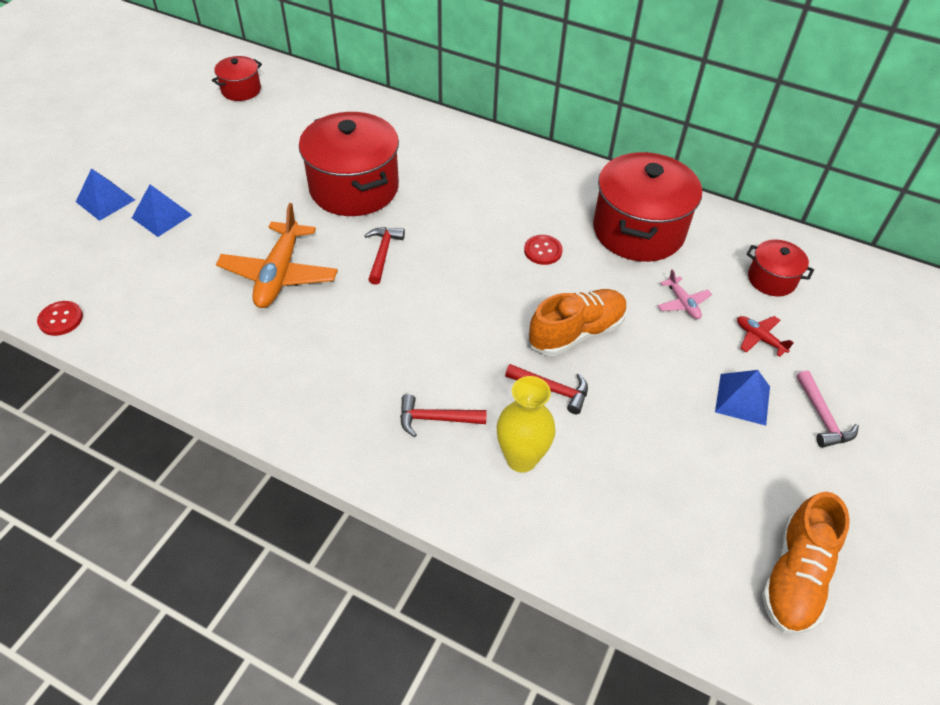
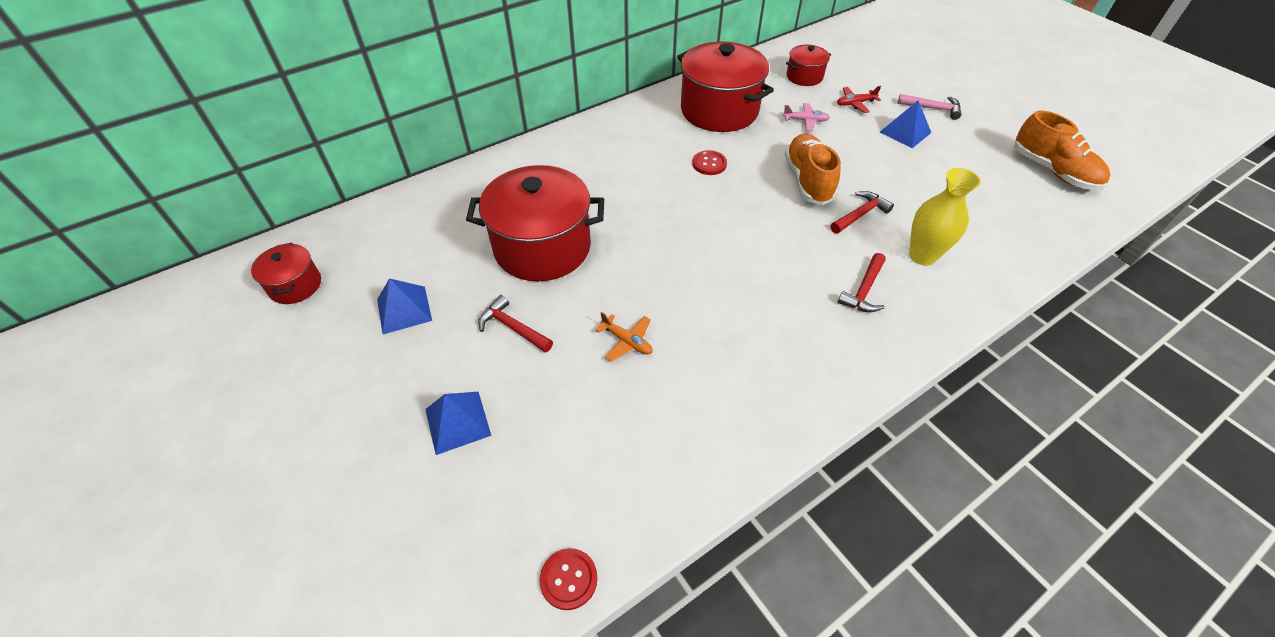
camera: 60 degrees left, 0 degrees up
blue pyramid [76,168,135,221] -> blue pyramid moved to [377,278,432,334]
orange plane [216,203,338,308] -> orange plane [595,312,652,362], size x0.48
red hammer [364,227,405,285] -> red hammer moved to [478,295,553,353]

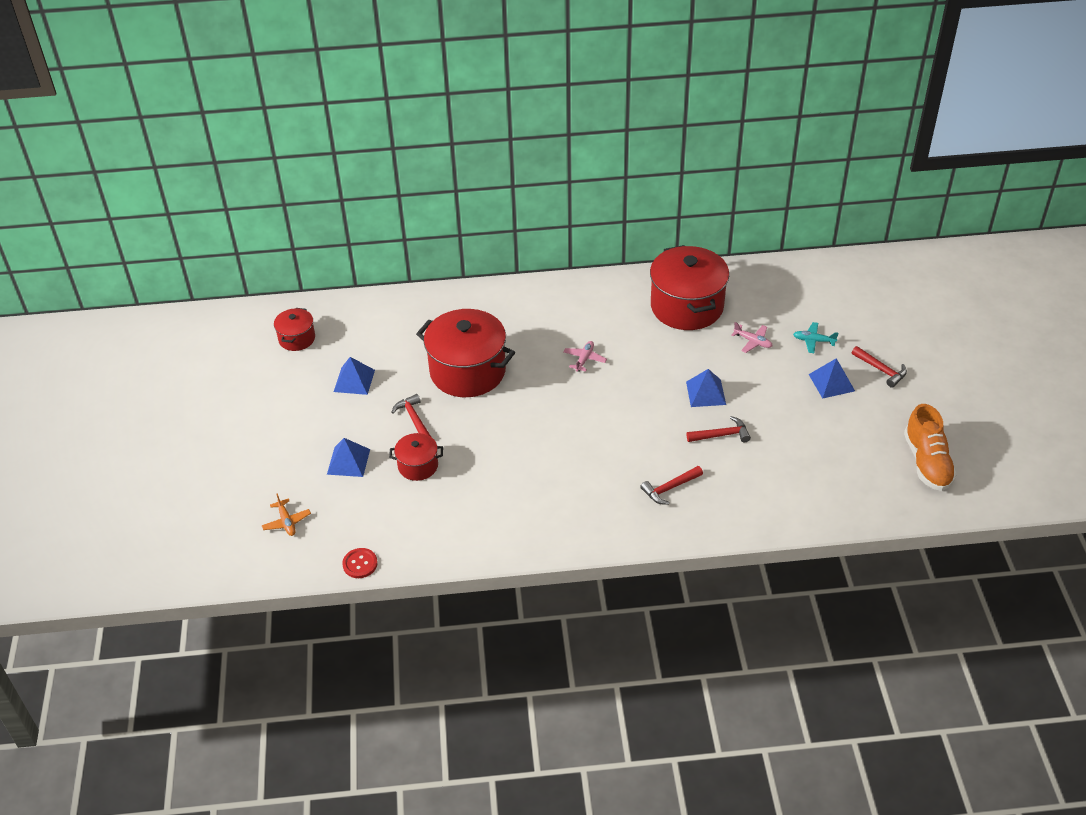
camera: 30 degrees right, 5 degrees down
orange plane [595,312,652,362] -> orange plane moved to [262,493,311,536]
red button [692,150,727,175] -> none
orange shoe [785,134,841,205] -> blue pyramid [686,369,726,407]
red pot [786,45,831,86] -> red pot moved to [389,433,443,481]
red plane [837,86,881,113] -> turquoise plane [793,322,839,353]
pink hammer [897,94,961,120] -> red hammer [852,346,907,388]
yellow vase [909,168,981,266] -> none
none -> pink plane [563,341,607,372]

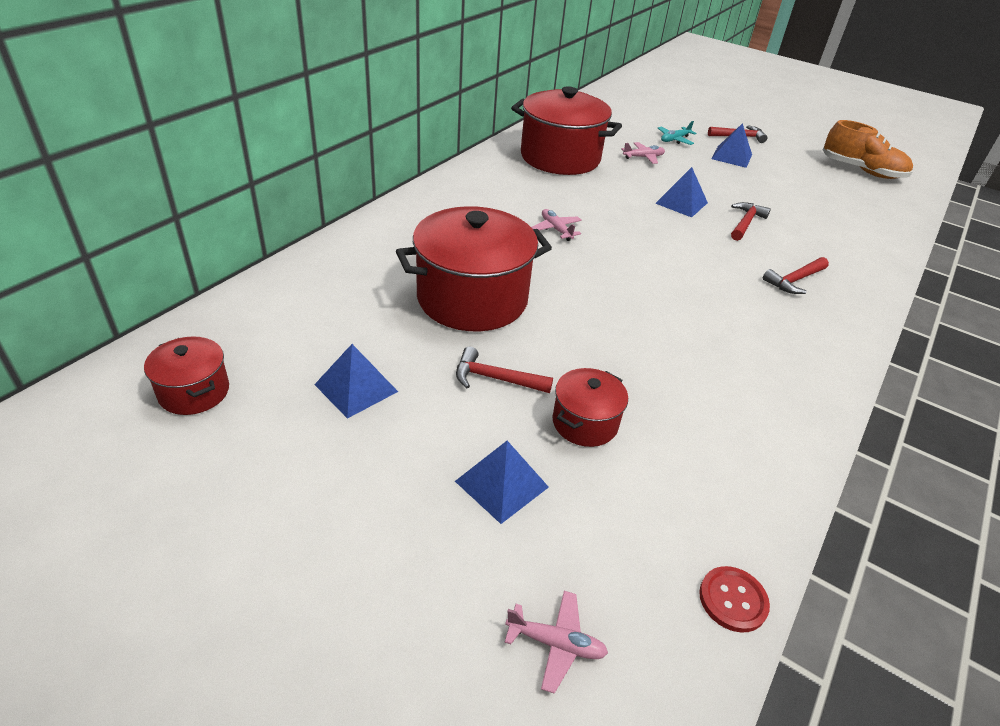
camera: 55 degrees left, 5 degrees down
orange plane [262,493,311,536] -> pink plane [504,591,608,694]
red hammer [640,466,703,505] -> red hammer turned 45 degrees clockwise [763,257,829,294]

